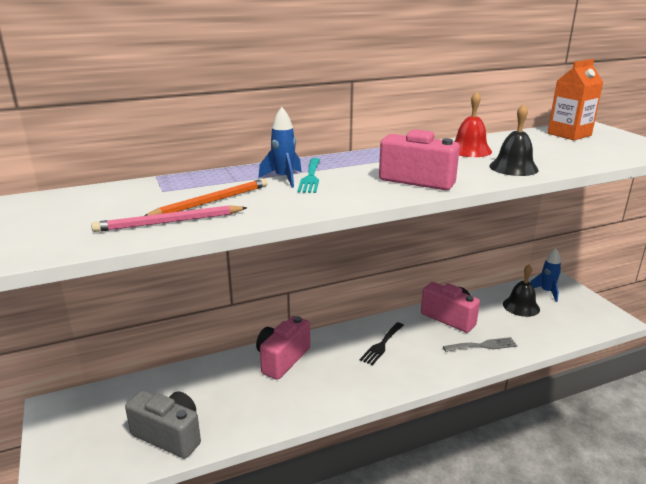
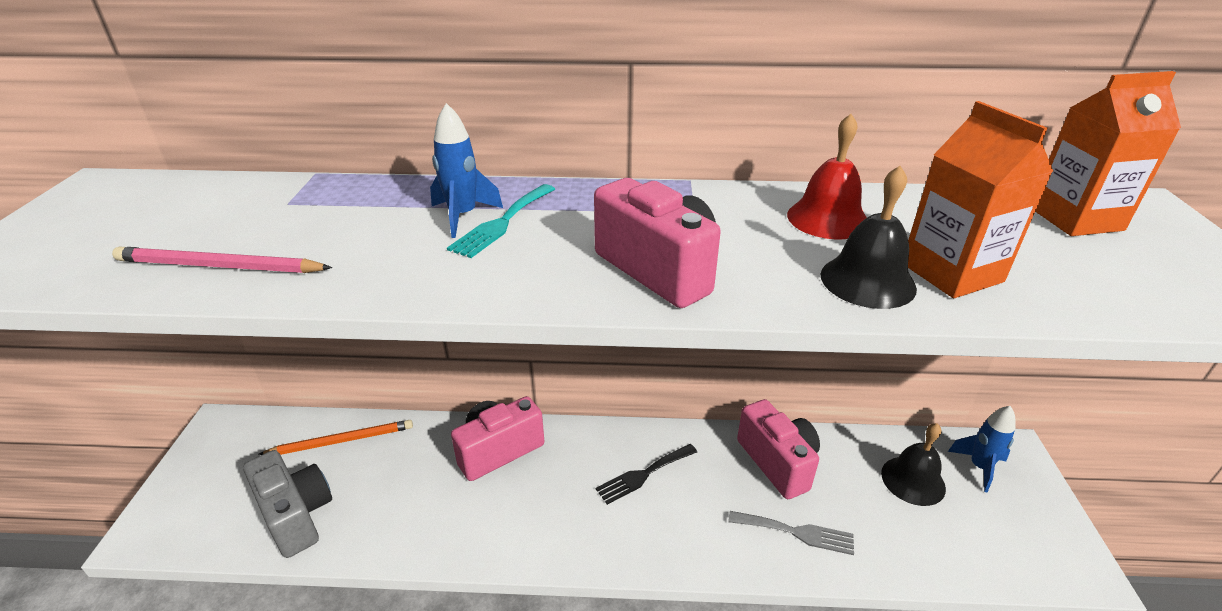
camera: 25 degrees right, 10 degrees up
orange pencil [144,178,268,216] -> orange pencil moved to [258,420,413,455]
none -> orange carton [908,101,1053,298]

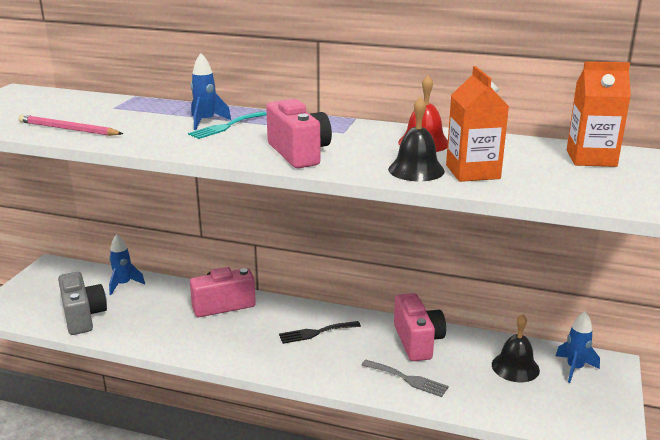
camera: 15 degrees right, 10 degrees down
orange pencil [258,420,413,455] -> blue rocket [109,234,145,295]

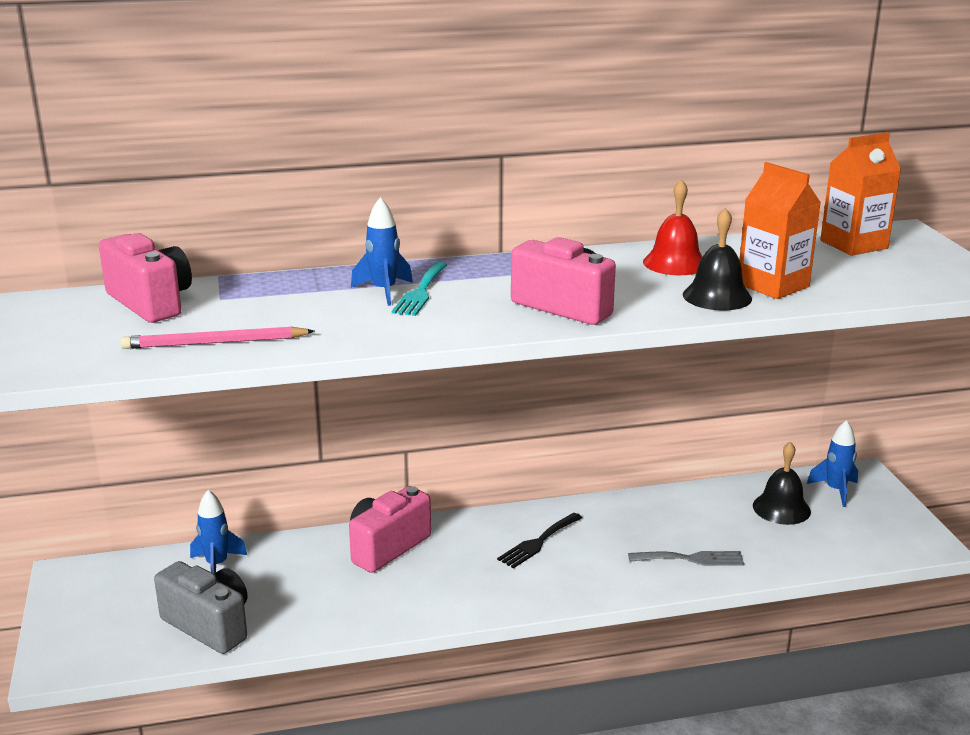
camera: 30 degrees left, 0 degrees up
pink camera [394,293,446,361] -> pink camera moved to [99,233,192,323]

